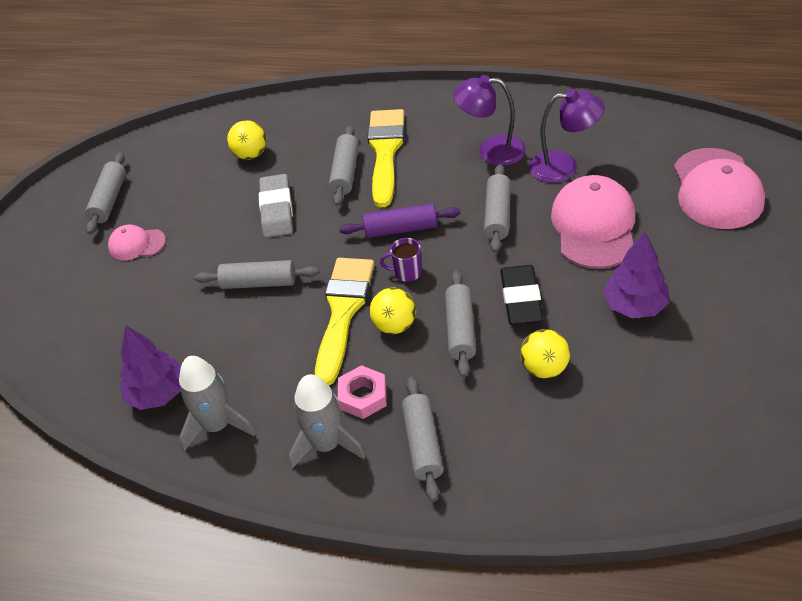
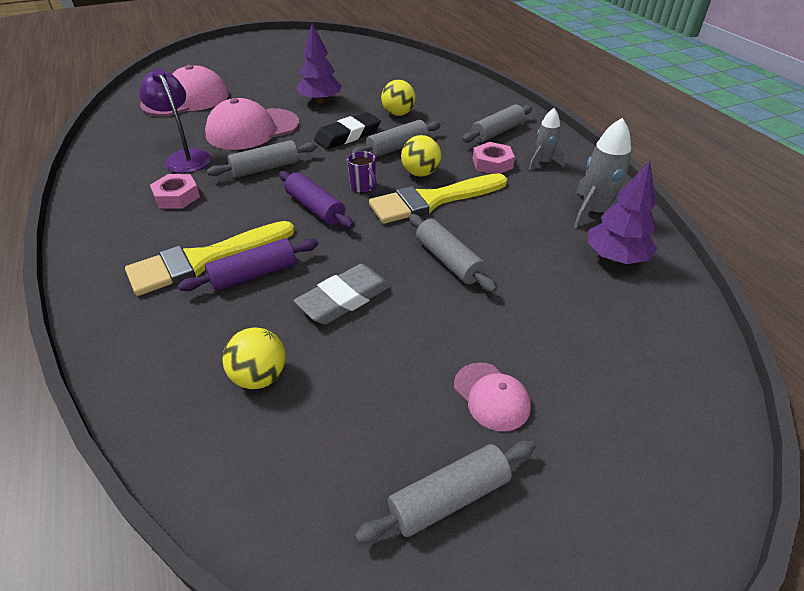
camera: 130 degrees left, 5 degrees down
grey rocket [289,374,365,469] -> grey rocket [529,108,565,170], size x0.65
grey rolling pin [329,125,359,206] -> purple rolling pin [178,238,318,291]
purple lamp [453,75,526,166] -> pink nut [150,174,200,208]

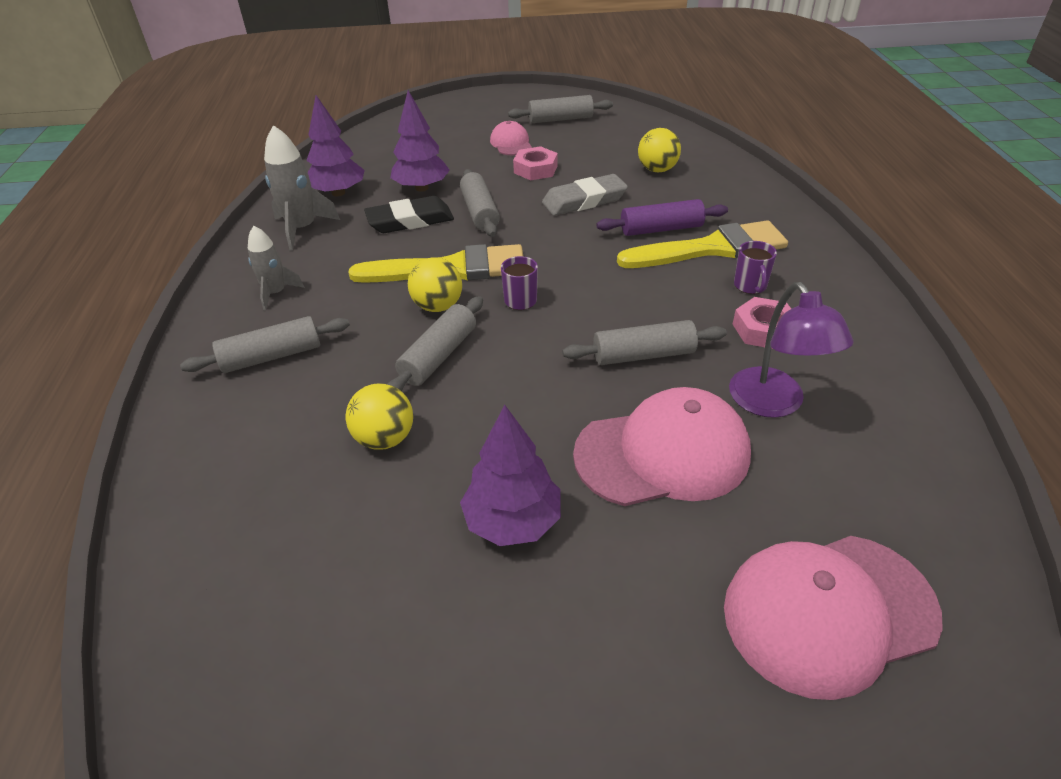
camera: 160 degrees left, 0 degrees up
purple rolling pin [279,171,354,228] -> none
black eraser [314,112,381,149] -> black eraser moved to [364,196,454,233]
grey rolling pin [351,120,441,158] -> grey rolling pin turned 45 degrees counterclockwise [387,296,483,391]
pink nut [473,142,515,174] -> pink nut moved to [513,146,558,180]
none -> purple tree [390,90,450,192]
none -> purple mug [734,241,777,294]

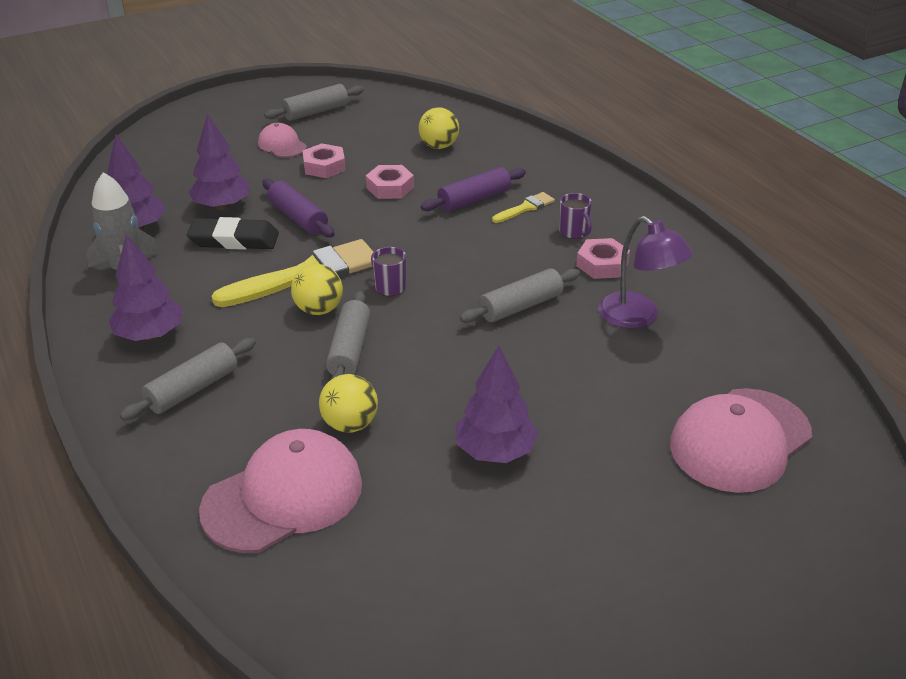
camera: 25 degrees left, 5 degrees down
grey rocket [248,226,305,310] -> purple tree [108,234,182,341]
black eraser [364,196,454,233] -> black eraser turned 45 degrees clockwise [187,217,279,250]
grey rolling pin [460,169,500,237] -> purple rolling pin [262,179,335,237]
grey eraser [542,174,628,216] -> pink nut [366,165,414,199]
pink cap [573,387,751,506] -> pink cap moved to [199,429,362,553]
yellow brush [617,220,788,268] -> yellow brush [492,192,555,223], size x0.47

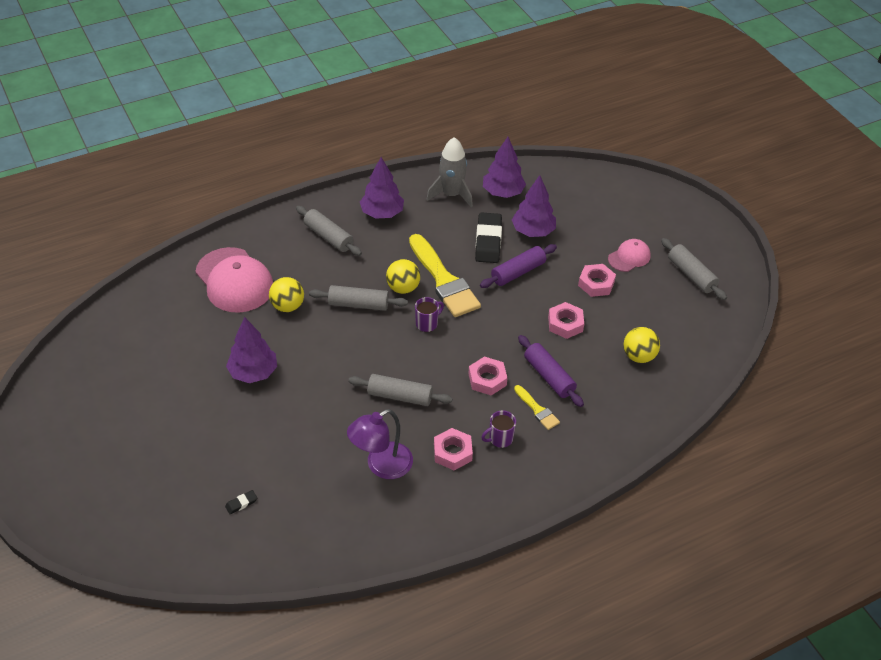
camera: 90 degrees right, 10 degrees up
grey rolling pin [460,268,580,323] -> grey rolling pin turned 45 degrees counterclockwise [348,374,453,406]
pink cap [670,388,812,493] -> black eraser [225,490,257,514]
none -> pink nut [468,357,508,396]

